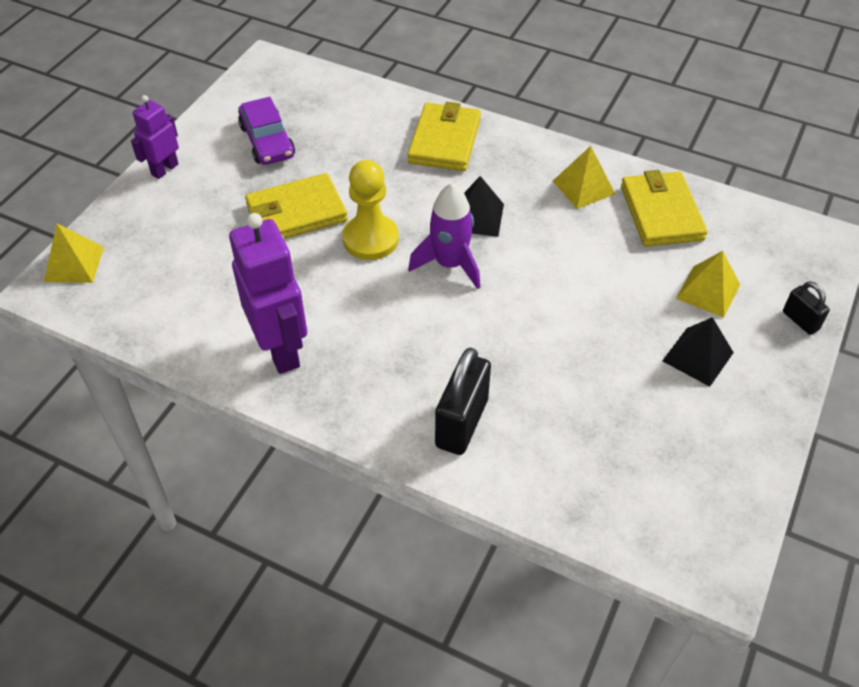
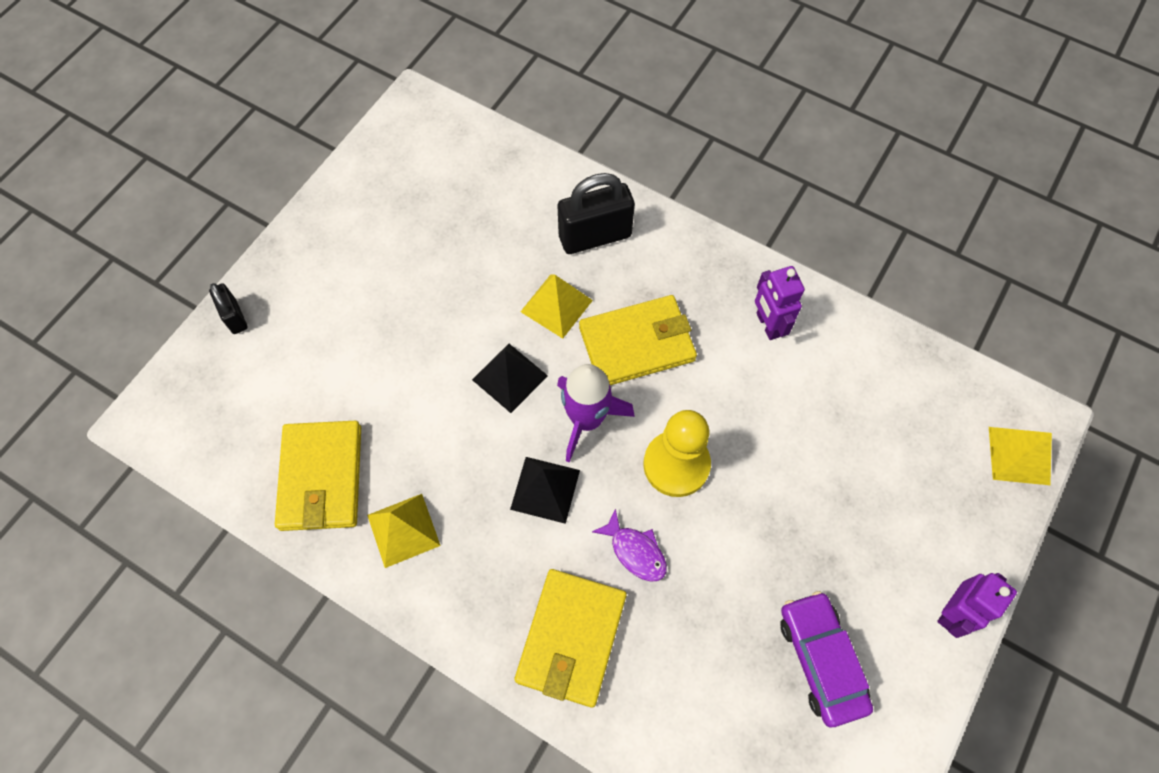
camera: 175 degrees left, 15 degrees up
purple robot [229,213,307,374] -> purple robot [755,266,805,340], size x0.56
yellow wallet [245,173,348,239] -> yellow wallet moved to [579,295,697,385]
black padlock [435,347,491,455] -> black padlock turned 45 degrees clockwise [557,173,635,254]
black pyramid [663,317,734,387] -> black pyramid moved to [472,344,548,413]
yellow pyramid [676,251,740,318] -> yellow pyramid moved to [520,274,593,339]
none -> purple fish [592,508,667,582]

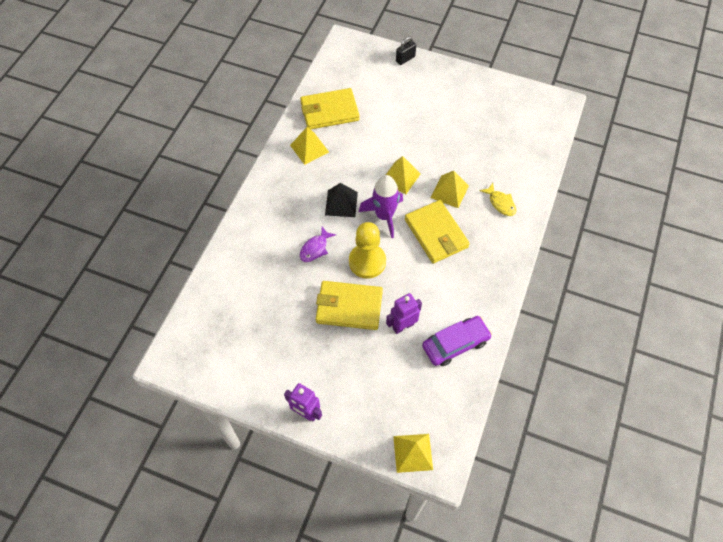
camera: 80 degrees right, 5 degrees down
black pyramid [472,344,548,413] -> yellow pyramid [386,156,421,194]
yellow wallet [515,569,627,708] -> yellow wallet moved to [316,281,383,330]
black padlock [557,173,635,254] -> yellow fish [480,183,516,216]
purple robot [755,266,805,340] -> purple robot moved to [386,293,422,334]
purple car [780,591,873,727] -> purple car moved to [422,316,492,366]

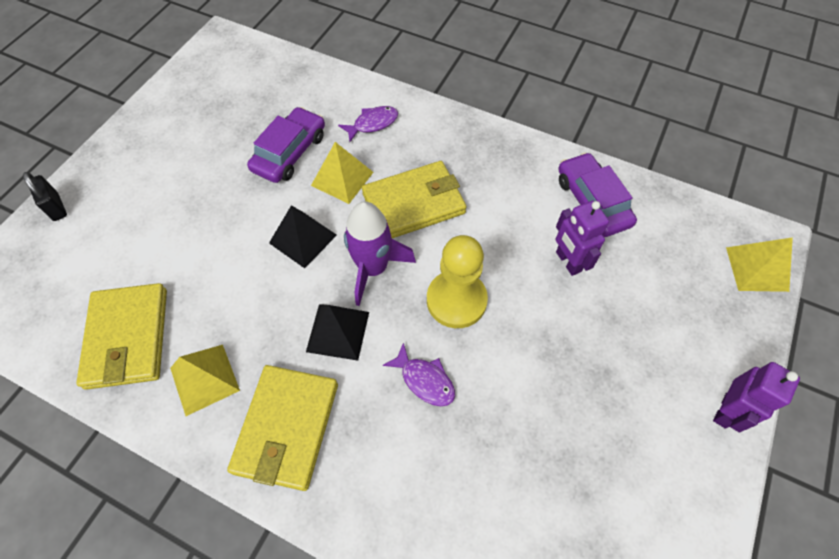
camera: 85 degrees left, 0 degrees up
yellow wallet [316,281,383,330] -> yellow wallet moved to [227,365,338,491]
yellow pyramid [386,156,421,194] -> black pyramid [269,205,337,268]
yellow fish [480,183,516,216] -> purple fish [338,106,398,142]
none -> purple car [247,107,325,183]

